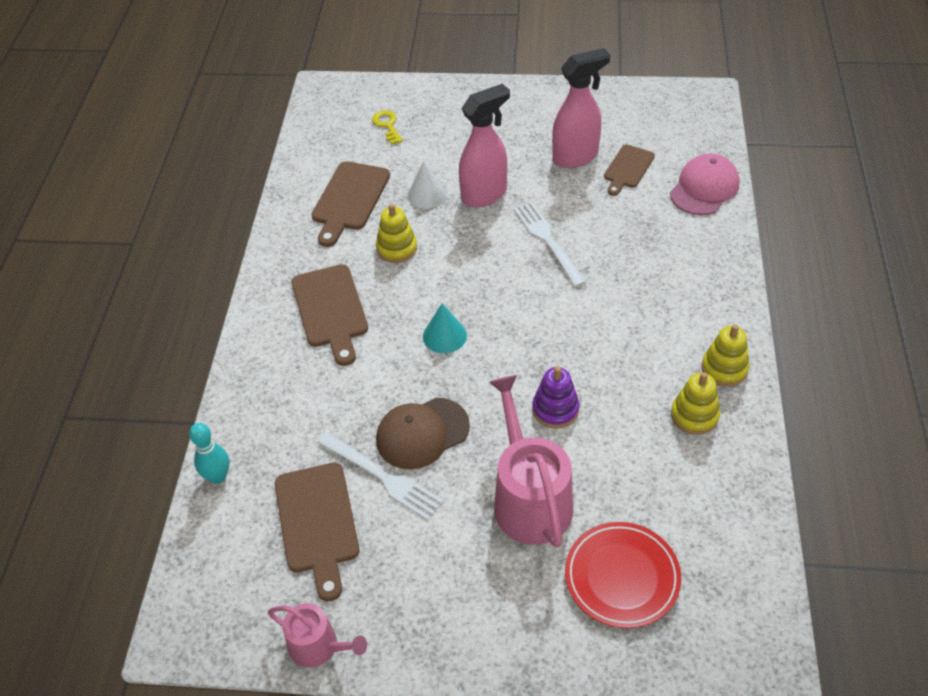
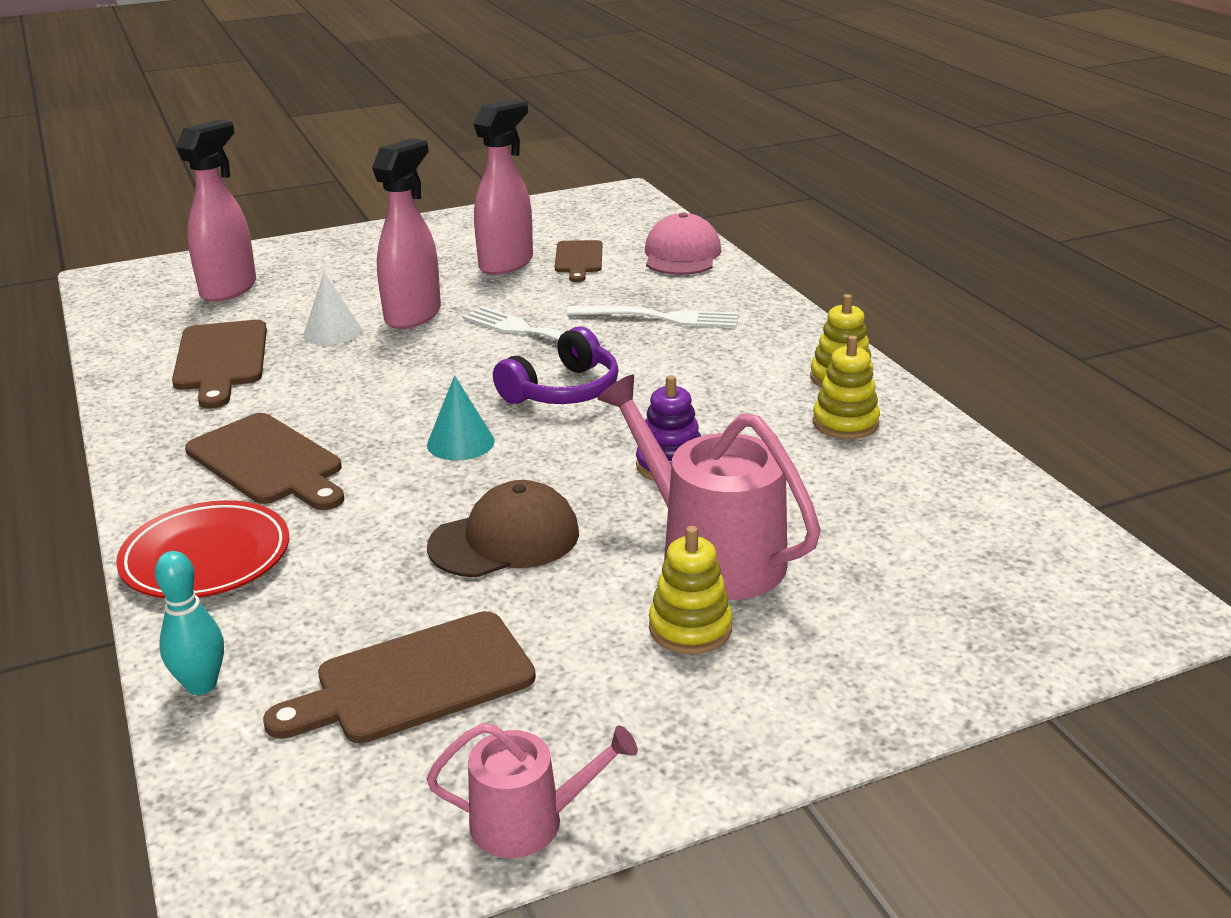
camera: 30 degrees left, 20 degrees down
brown cutting board [275,462,360,601] -> brown cutting board turned 105 degrees clockwise [263,611,536,743]
white fork [317,432,444,520] -> white fork moved to [567,306,739,328]
yellow key [372,110,403,145] -> pink spray bottle [176,120,256,302]
yellow stacking toy [376,204,417,263] -> yellow stacking toy moved to [649,526,733,654]
brown cap [376,398,470,469] -> brown cap turned 150 degrees counterclockwise [427,480,579,578]
red plate [565,522,681,628] -> red plate moved to [116,500,289,598]
none -> purple headphones [493,326,619,404]

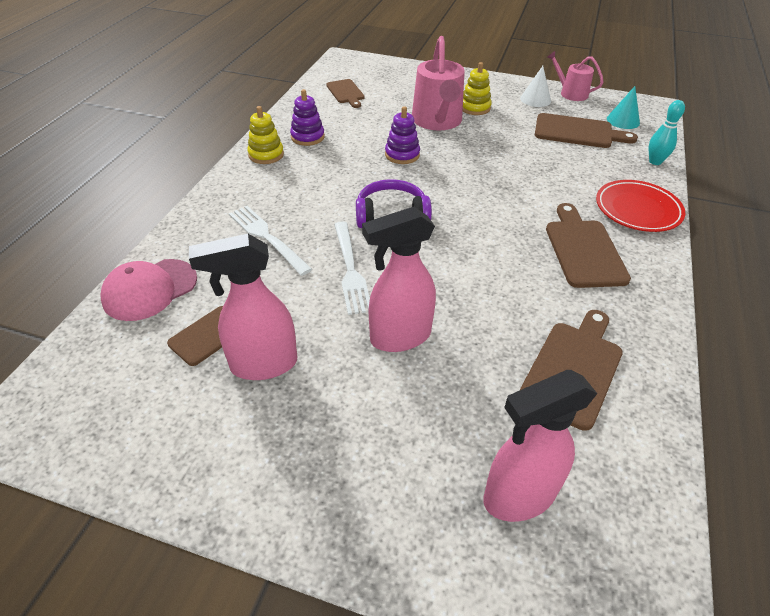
camera: 140 degrees left, 15 degrees up
white cone [304,273,362,345] -> white cone moved to [520,66,551,107]
turquoise cone [427,376,495,460] -> turquoise cone moved to [607,86,640,129]
brown cap [427,480,579,578] -> none
yellow stacking toy [813,336,880,439] -> purple stacking toy [290,89,325,146]
none -> brown cutting board [326,79,365,108]

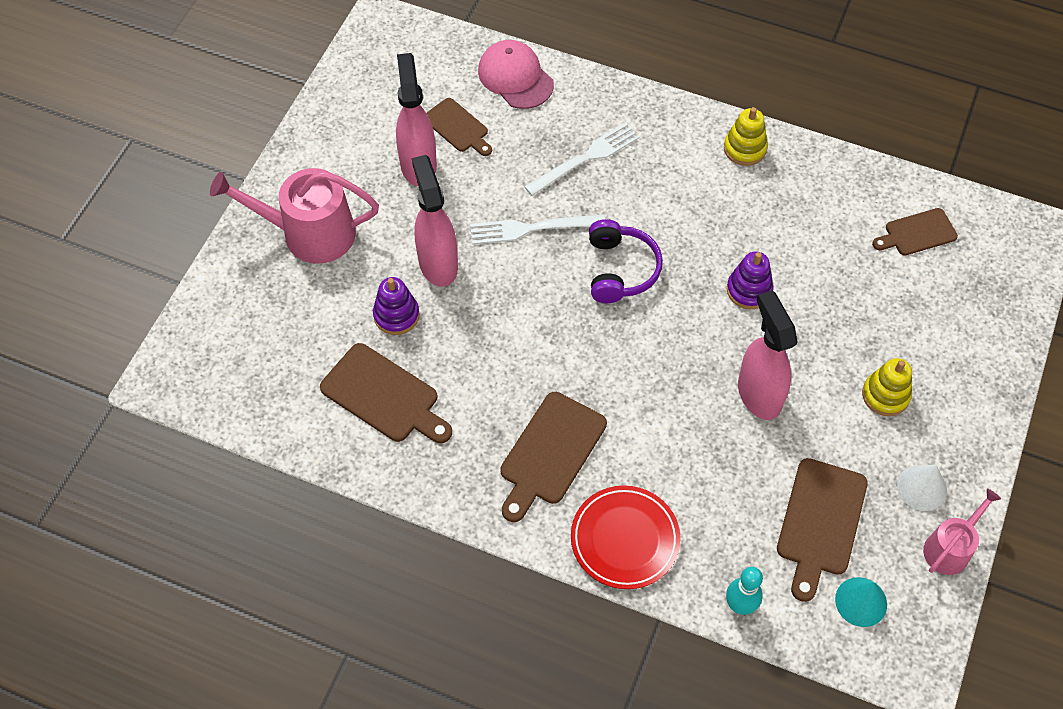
camera: 95 degrees right, 15 degrees up
purple stacking toy [290,89,325,146] -> purple stacking toy moved to [373,277,420,335]
pink watering can [412,36,465,131] -> pink watering can moved to [210,168,379,264]
pink spray bottle [483,370,598,522] -> pink spray bottle moved to [738,290,798,420]
brown cutting board [546,203,631,288] -> brown cutting board turned 120 degrees clockwise [500,392,607,522]

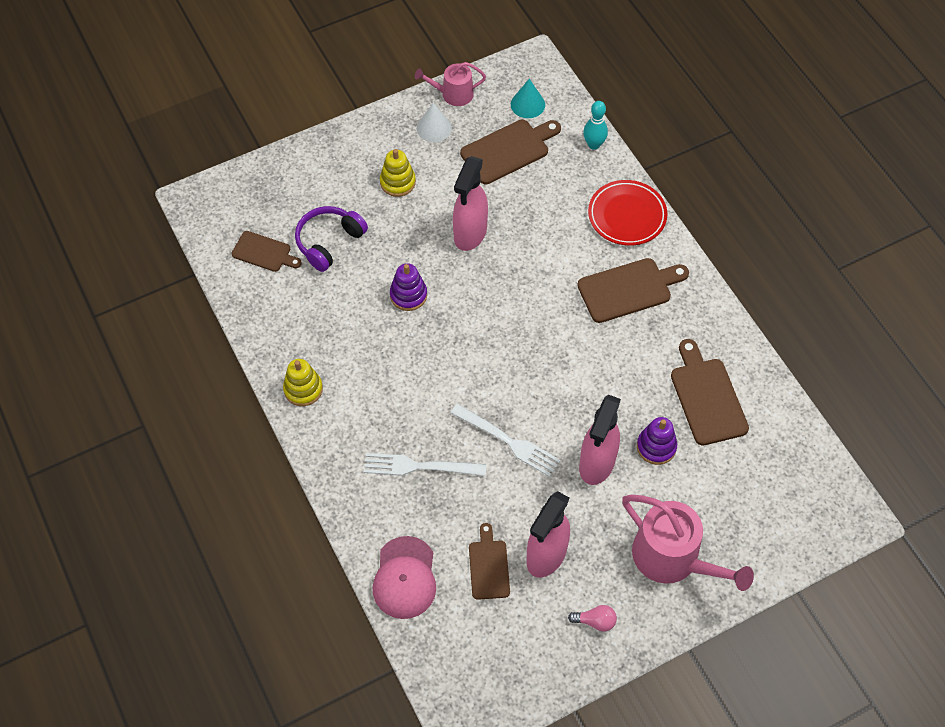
camera: 140 degrees left, 0 degrees up
purple headphones [589,219,663,303] -> purple headphones moved to [295,206,368,272]
none -> pink light bulb [568,605,617,632]

